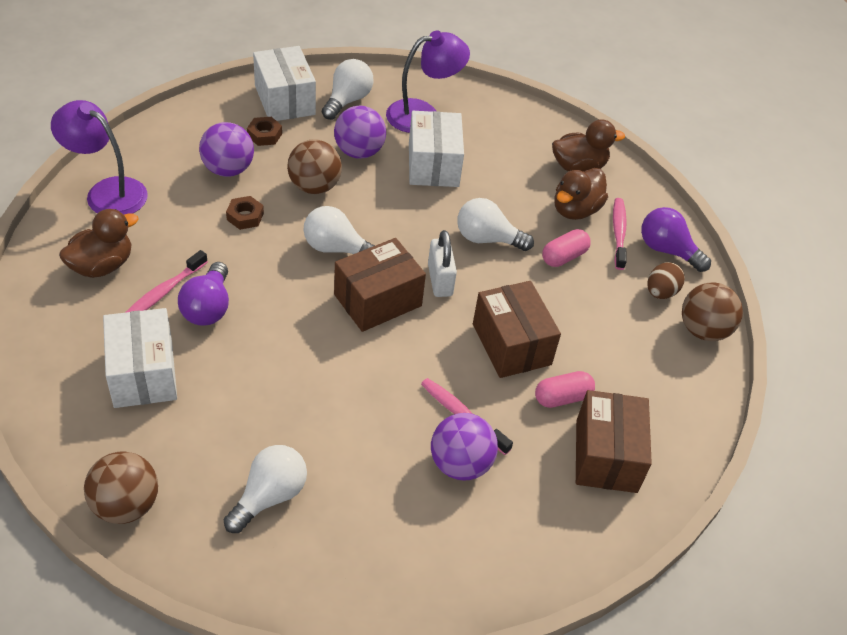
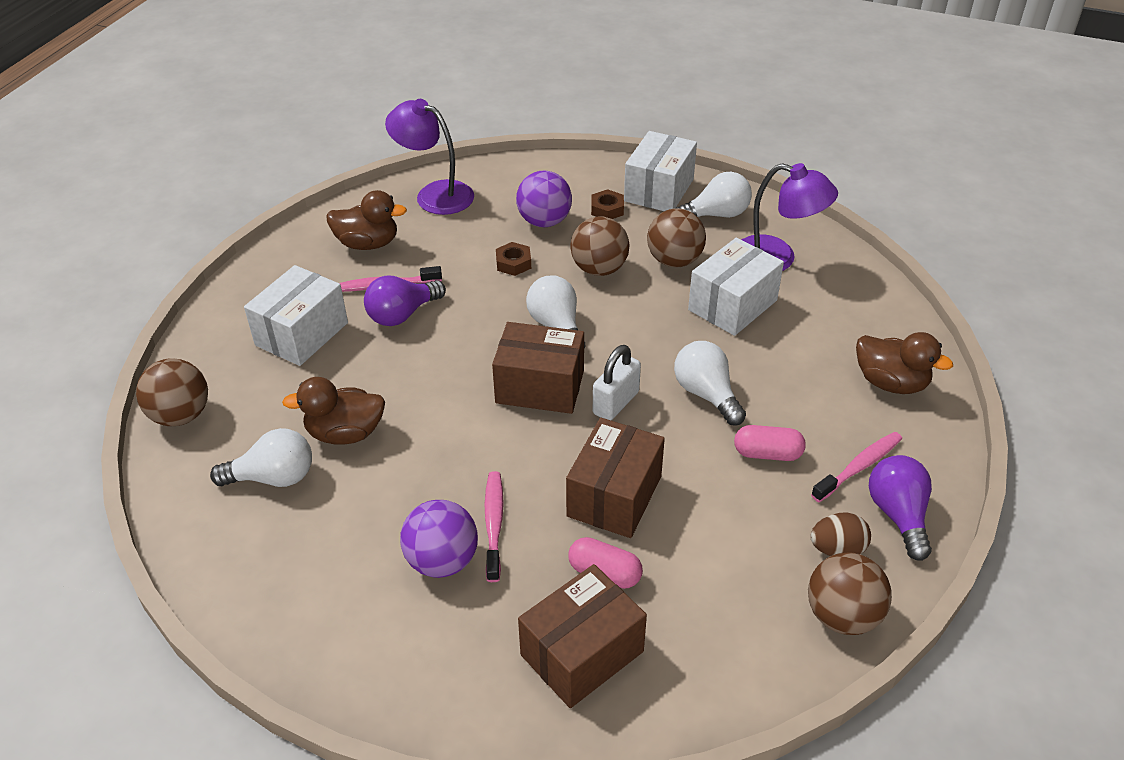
camera: 50 degrees right, 5 degrees down
purple lamp [51,100,148,215] -> purple lamp turned 45 degrees counterclockwise [385,99,474,215]
purple ball [334,106,386,159] -> brown ball [647,209,706,267]
brown duck [554,168,608,220] -> brown duck moved to [282,377,385,445]

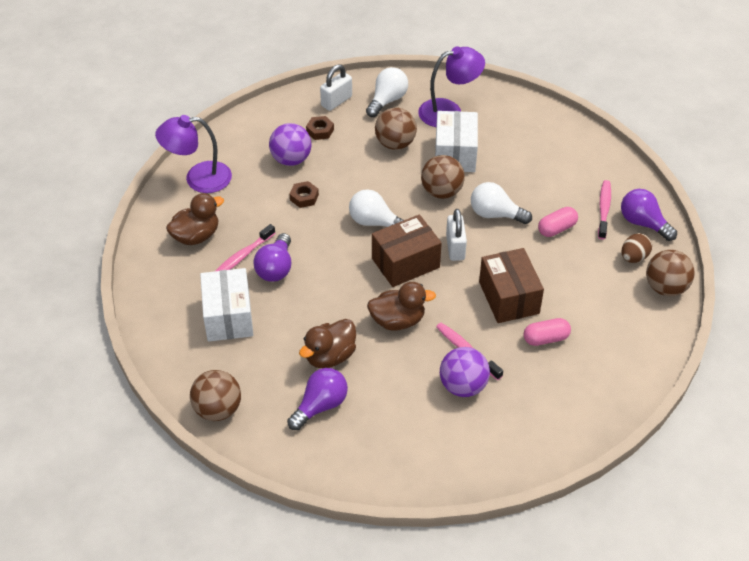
camera: 40 degrees left, 5 degrees up
white light bulb [210,428,312,487] -> purple light bulb [287,368,348,430]
brown box [518,564,647,708] -> none
brown ball [570,216,630,276] -> brown ball moved to [421,155,465,199]
white box [624,131,697,211] -> white padlock [320,64,352,111]
brown duck [856,332,953,394] -> brown duck moved to [367,282,436,331]

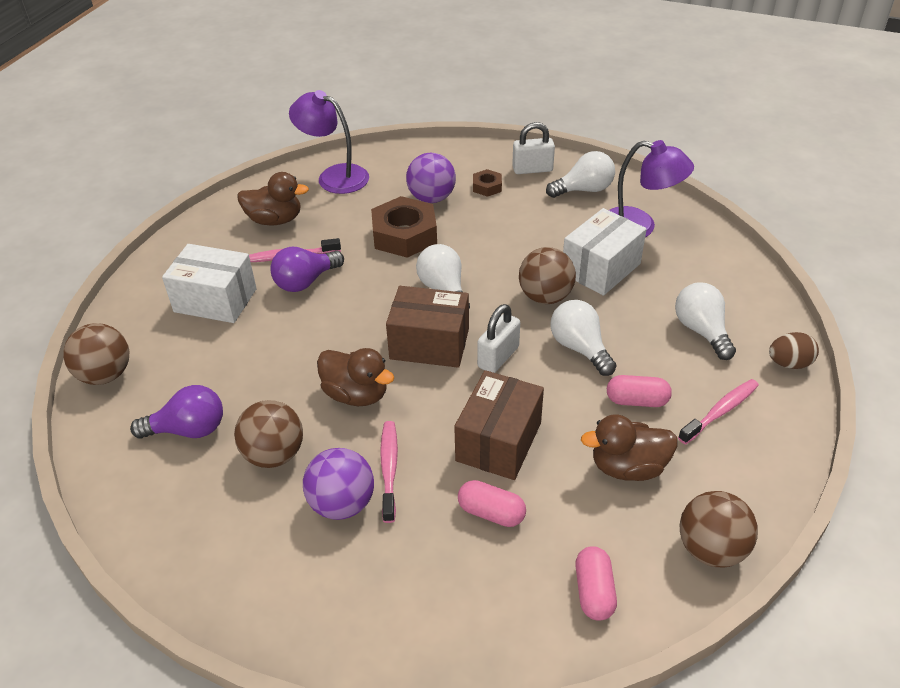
camera: 40 degrees right, 5 degrees down
white box [200,268,253,342] -> white box turned 75 degrees clockwise [162,244,257,323]
brown nut [290,181,319,208] -> brown nut [371,196,437,258], size x2.05
brown duck [299,319,356,368] -> brown duck moved to [581,414,678,481]
brown ball [375,108,417,150] -> brown ball moved to [234,400,303,468]
purple light bulb [621,189,677,241] -> none
brown egg [622,233,652,263] -> brown egg moved to [769,332,819,369]
none -> pink capsule [575,546,617,621]
none -> white light bulb [675,283,736,360]

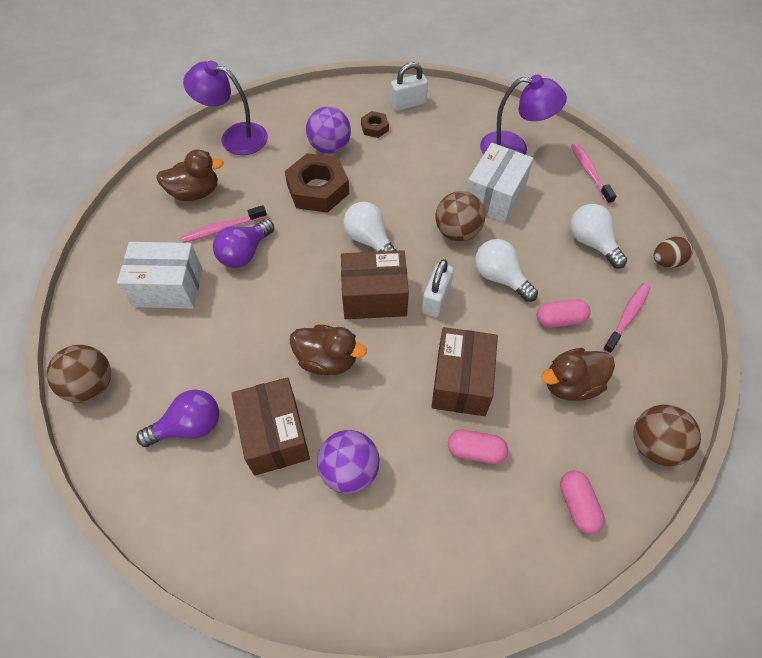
camera: 15 degrees left, 15 degrees up
brown ball [234,400,303,468] -> brown box [231,377,310,476]
pink toothbrush [380,421,398,523] -> pink toothbrush moved to [571,143,616,204]
white light bulb [546,151,615,198] -> none

